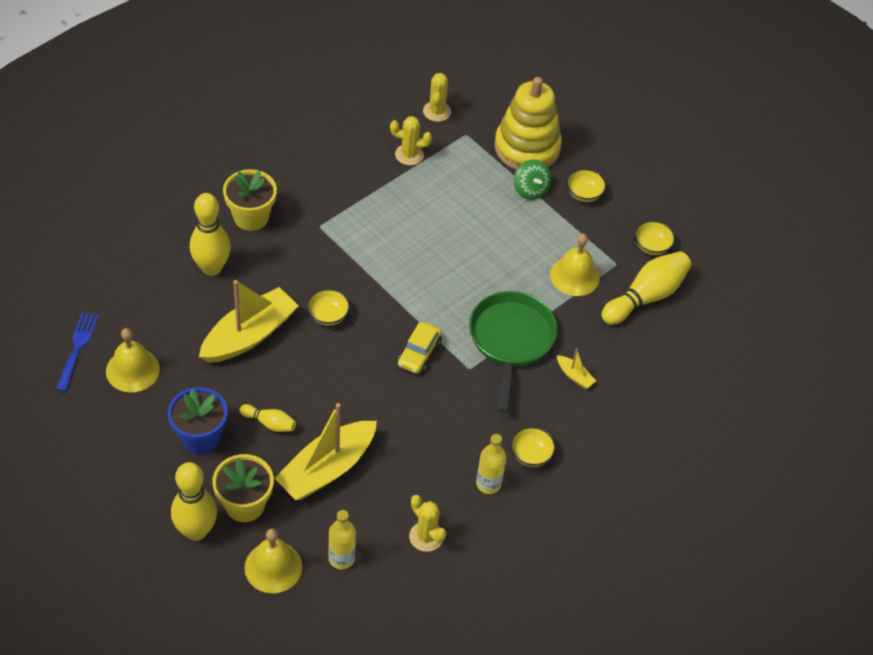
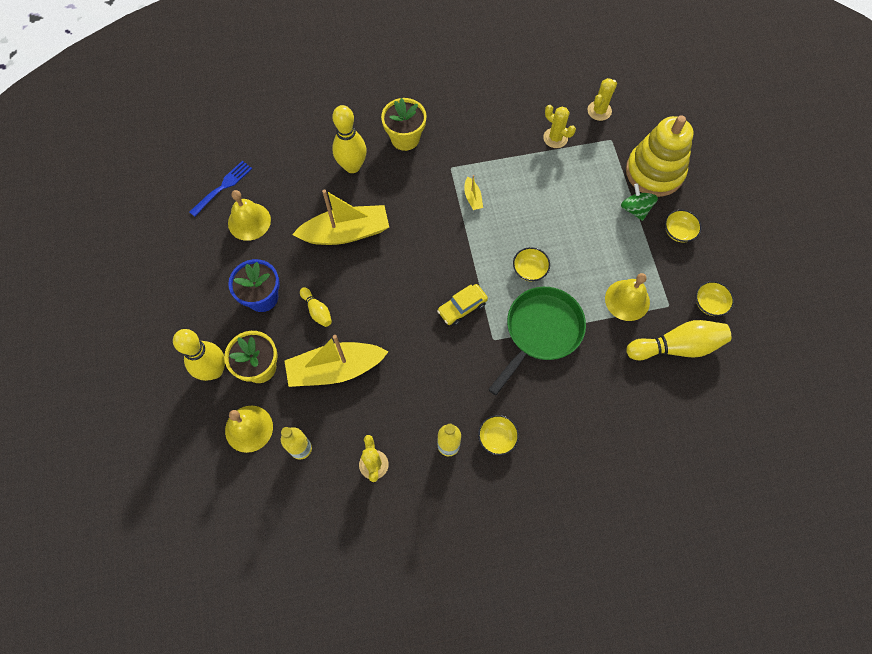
camera: 35 degrees right, 15 degrees up
yellow bowl [307,289,350,326] -> yellow bowl moved to [513,247,550,281]
green spinning top [514,159,551,200] -> green spinning top turned 150 degrees clockwise [621,183,658,221]
yellow boat [557,349,596,389] -> yellow boat moved to [464,175,483,210]

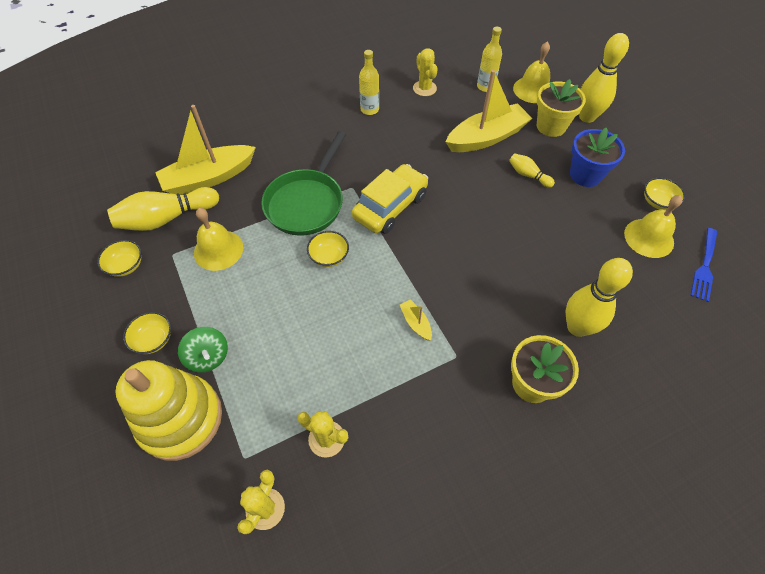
camera: 165 degrees right, 10 degrees down
yellow boat [292,189,389,245] -> yellow boat moved to [155,105,256,195]
yellow car [437,284,488,326] -> yellow car [352,164,428,234], size x1.61
yellow bowl [478,415,519,455] -> yellow bowl moved to [644,178,685,210]

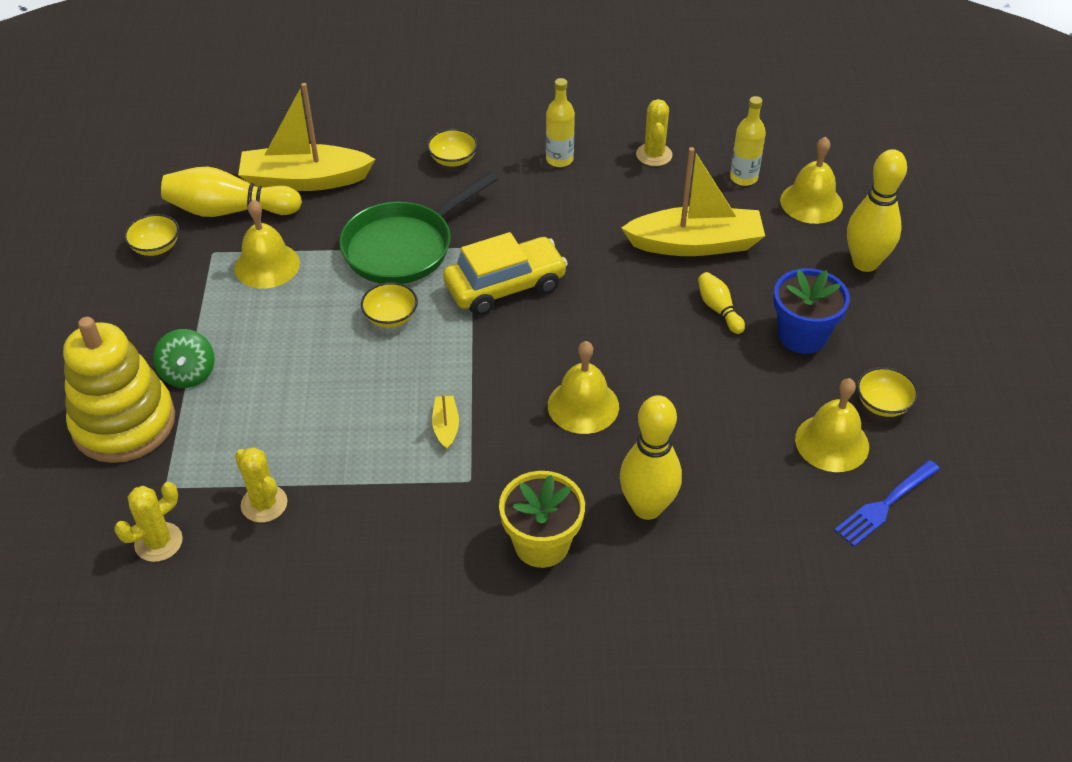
camera: 25 degrees right, 10 degrees down
yellow bowl [123,312,171,354] -> yellow bowl moved to [427,129,478,167]
yellow flower pot [537,79,586,137] -> none
none -> yellow bell [548,341,619,434]

